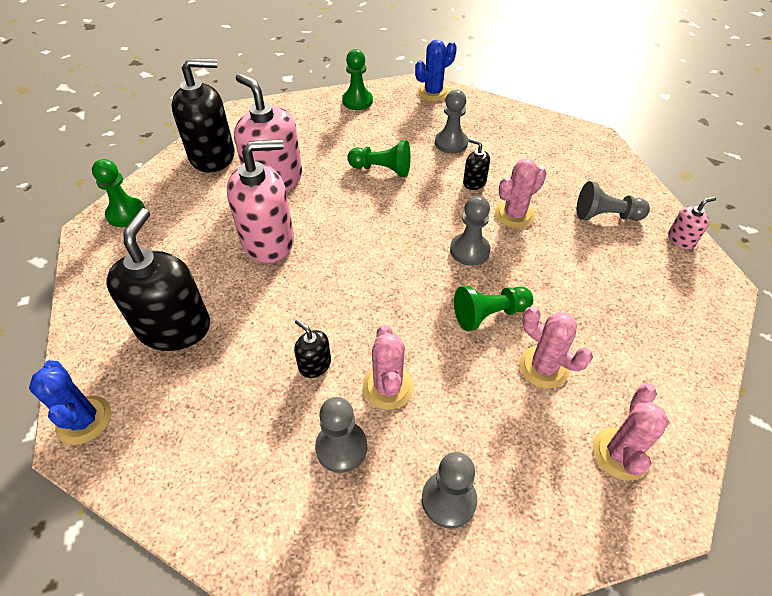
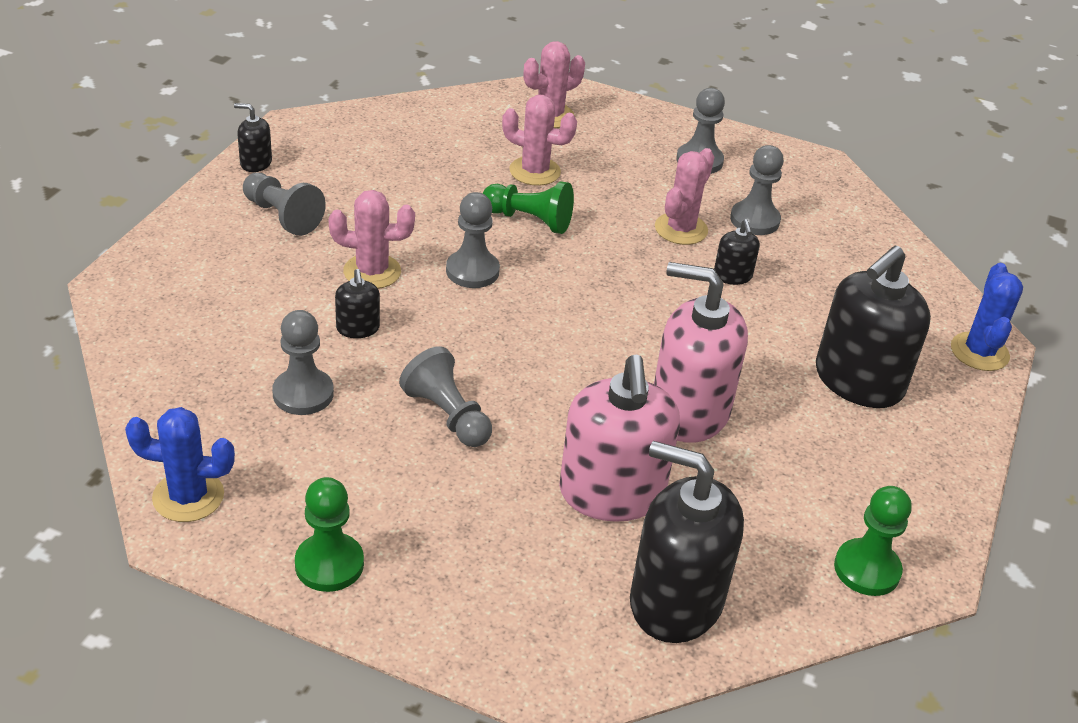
camera: 145 degrees left, 10 degrees down
green pawn [347,140,411,177] -> grey pawn [399,346,492,447]
pink cactus [519,306,593,389] -> pink cactus turned 60 degrees counterclockwise [502,95,577,186]
pink soap dispenser [668,197,716,249] -> black soap dispenser [234,103,272,172]

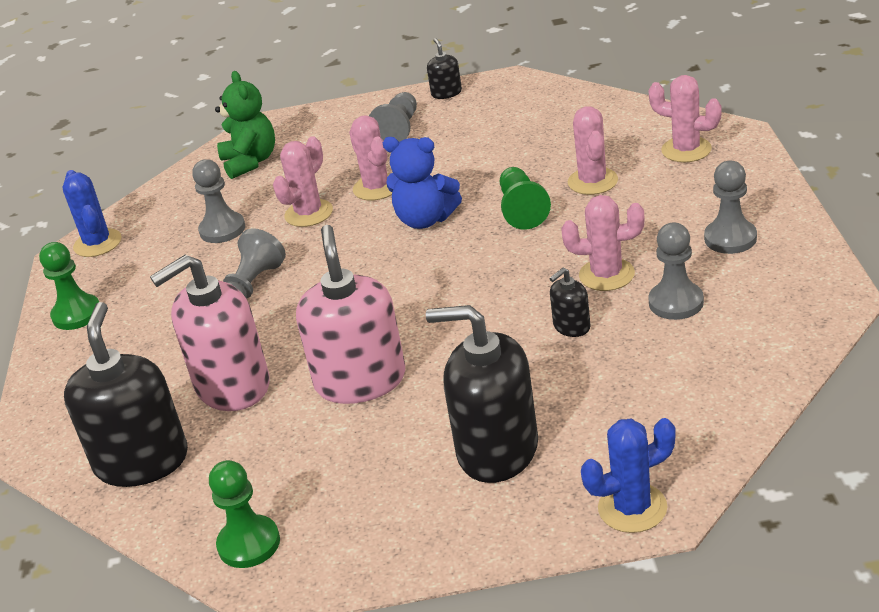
camera: 70 degrees right, 5 degrees down
black soap dispenser [335,269,380,338] -> pink cactus [273,136,333,227]
grey pawn [446,192,500,288] -> blue teddy bear [383,137,462,229]
none -> green teddy bear [215,71,275,179]

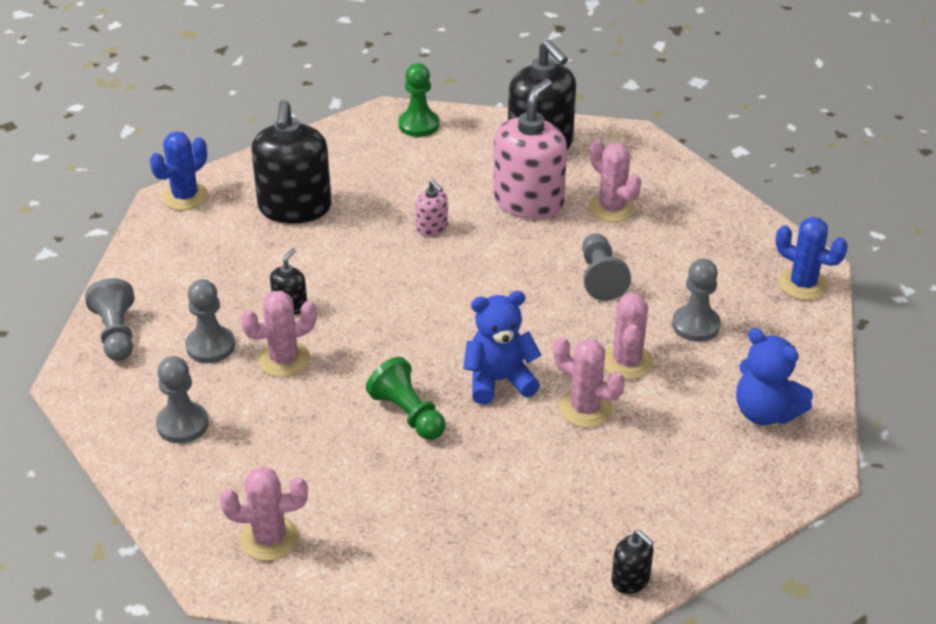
camera: 145 degrees right, 5 degrees up
green pawn [39,242,99,330] -> none
green teddy bear [215,71,275,179] -> blue teddy bear [736,328,813,425]
pink soap dispenser [296,225,405,404] -> pink soap dispenser [416,180,448,236], size x0.45
grey pawn [369,92,417,142] -> grey pawn moved to [85,278,135,361]
black soap dispenser [426,305,538,483] -> black soap dispenser turned 105 degrees clockwise [251,100,332,224]
pink cactus [568,106,618,195] -> pink cactus moved to [589,139,641,222]

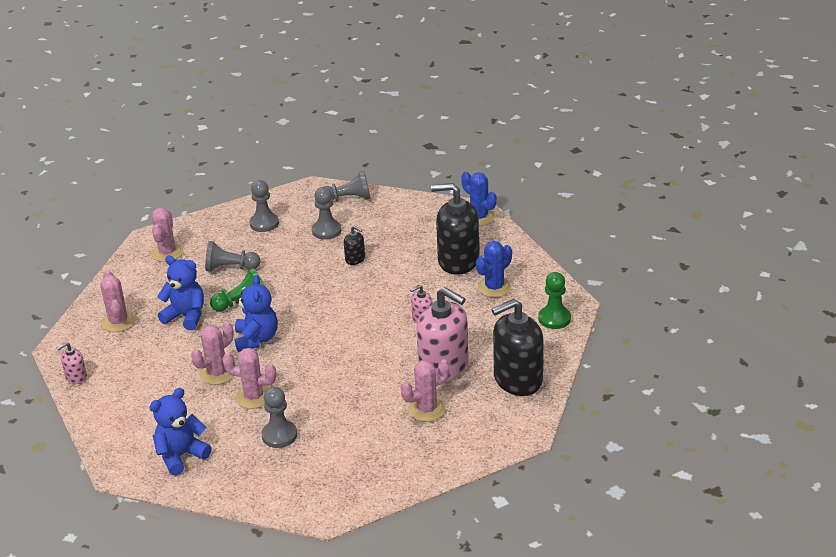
camera: 100 degrees right, 5 degrees down
pink cactus [241,291,317,377] -> pink cactus moved to [100,271,136,332]
grey pawn [582,233,631,301] -> grey pawn moved to [205,241,260,272]
black soap dispenser [612,530,654,594] -> pink soap dispenser [57,342,87,384]
blue cactus [776,217,848,300] -> blue cactus moved to [476,241,512,297]
none -> blue teddy bear [157,255,204,330]

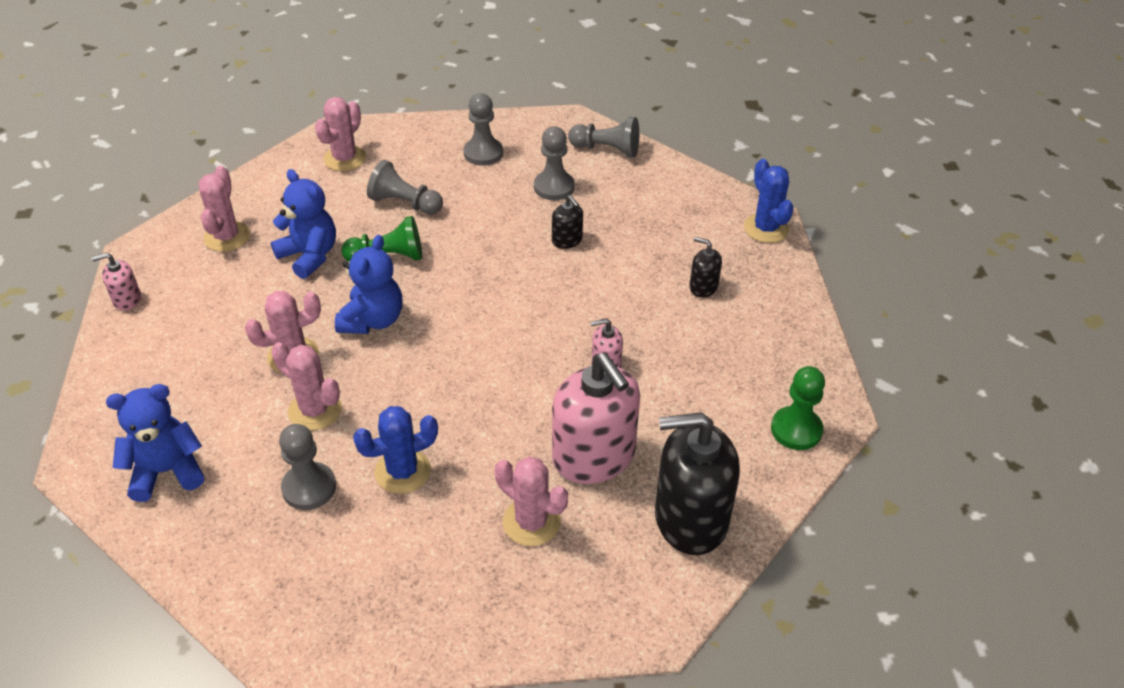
camera: 20 degrees right, 10 degrees up
pink cactus [401,359,450,422] -> pink cactus turned 45 degrees clockwise [495,456,568,546]
black soap dispenser [431,183,479,275] -> black soap dispenser [690,237,722,298], size x0.45
blue cactus [476,241,512,297] -> blue cactus moved to [353,406,438,494]

